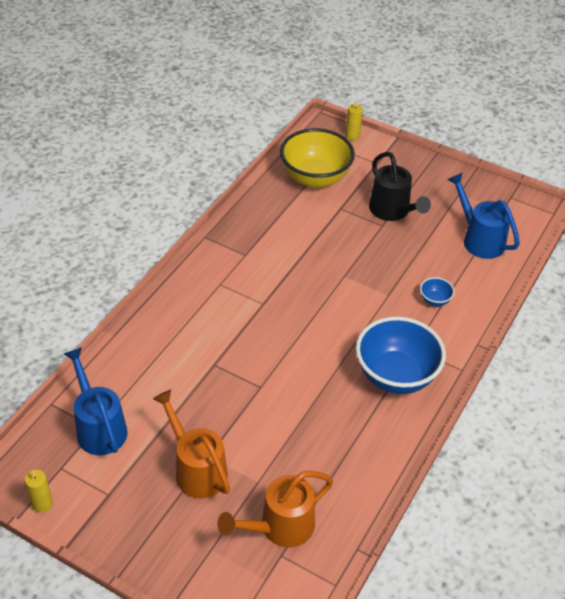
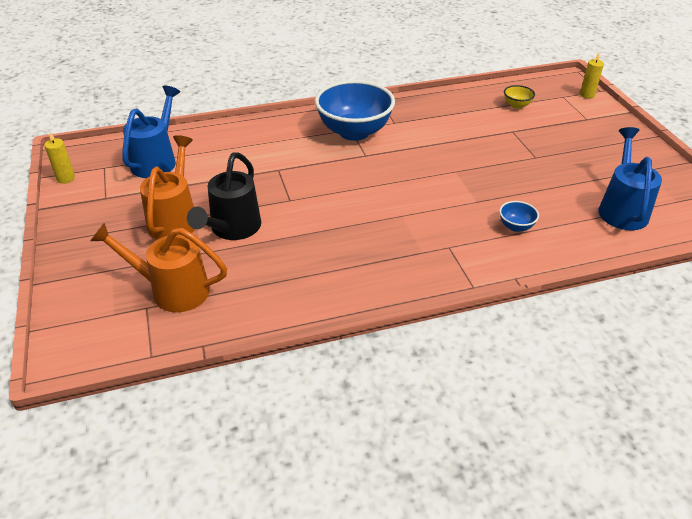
camera: 45 degrees right, 5 degrees down
yellow bowl [280,128,355,188] -> yellow bowl [504,85,535,109], size x0.42
blue bowl [356,317,446,394] -> blue bowl moved to [315,80,395,141]
black watering can [369,152,431,221] -> black watering can moved to [187,152,261,240]

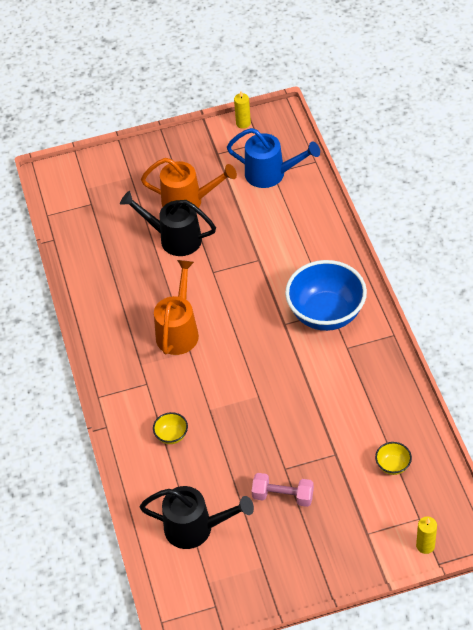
camera: 95 degrees right, 10 degrees up
orange watering can [90,223,227,312] -> orange watering can moved to [154,260,199,355]
blue bowl [499,201,539,232] -> yellow bowl [153,412,188,444]
blue watering can [598,127,662,230] -> black watering can [140,486,254,549]
none -> pink dumbbell [252,473,314,507]

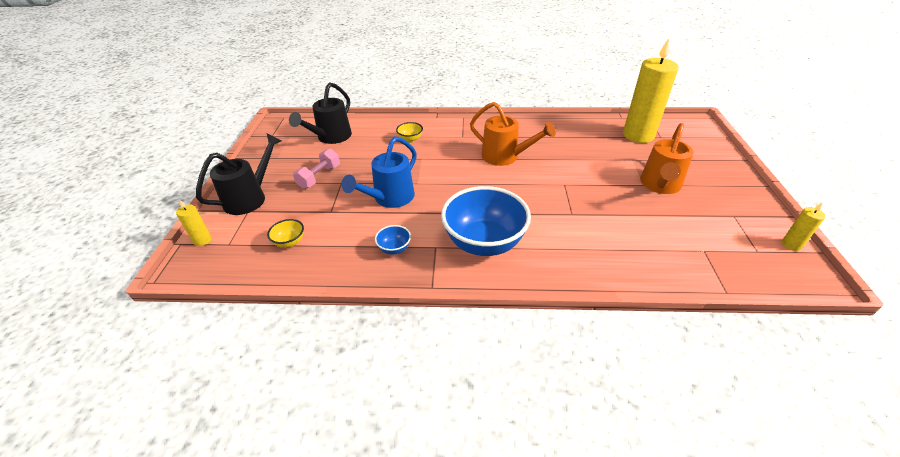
camera: 105 degrees right, 10 degrees down
black watering can [120,191,216,256] -> black watering can moved to [196,134,281,215]
blue watering can [227,128,320,188] -> blue watering can moved to [341,137,417,208]
none -> blue bowl [375,225,411,255]
none -> yellow candle [623,38,679,143]

